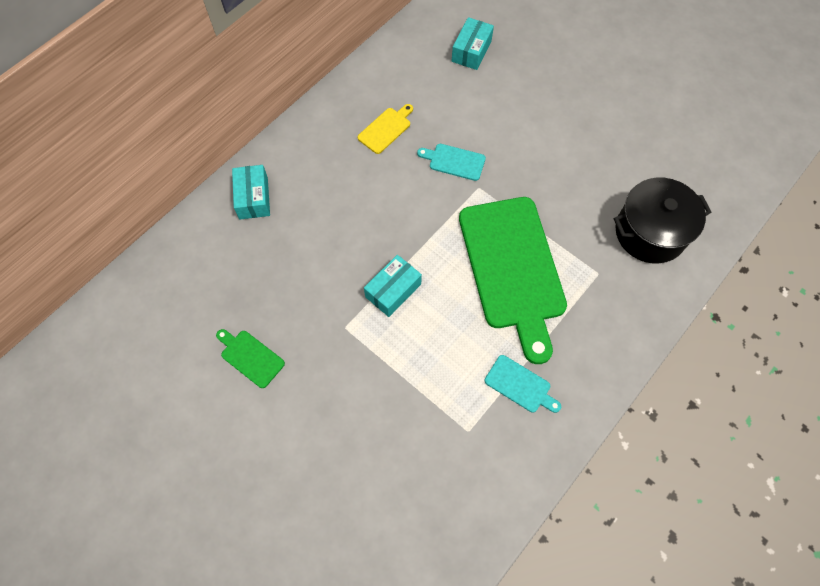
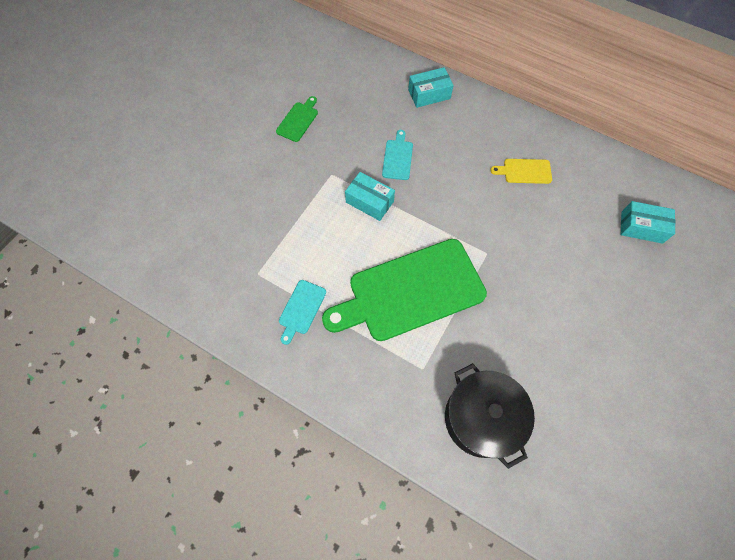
camera: 80 degrees right, 0 degrees up
yellow cutting board [358,104,413,154] -> yellow cutting board turned 150 degrees clockwise [490,159,552,184]
turquoise cutting board [417,144,486,181] -> turquoise cutting board moved to [382,130,413,180]

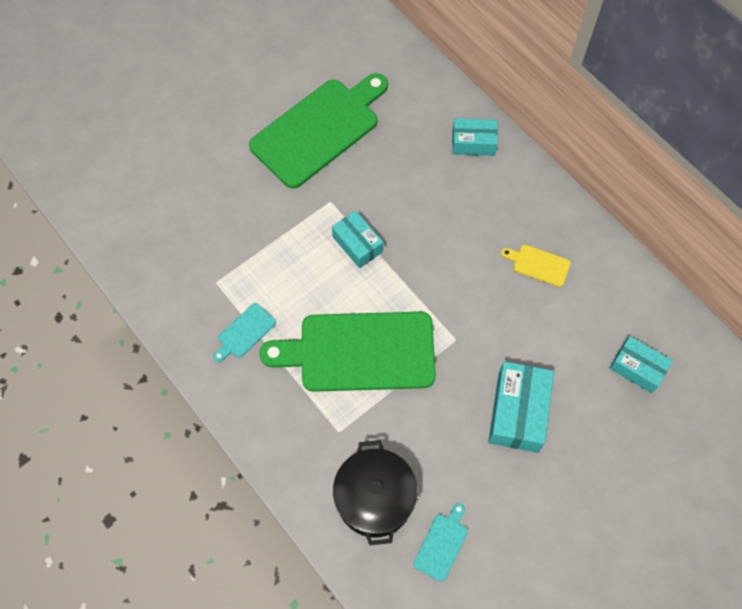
camera: 20 degrees right, 0 degrees up
green cutting board [276,96,318,142] -> green cutting board [249,73,388,189], size x2.42
turquoise cutting board [382,130,413,180] -> turquoise cutting board moved to [413,503,468,582]
none -> turquoise box [488,361,554,453]

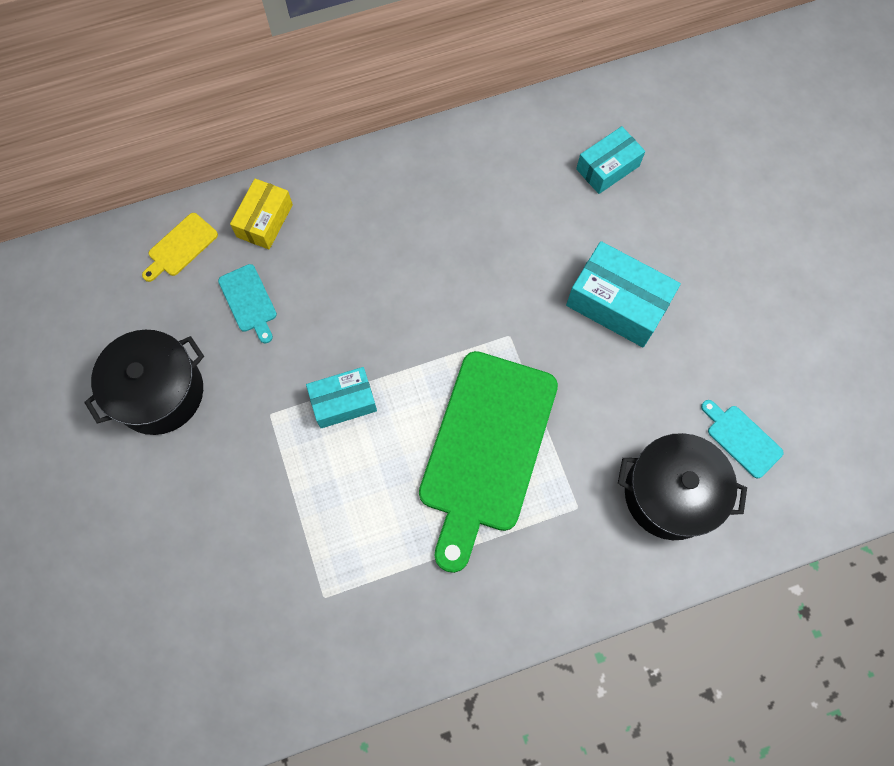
camera: 70 degrees left, 5 degrees up
turquoise cutting board [213,303,276,362] -> turquoise cutting board moved to [218,264,277,343]
green cutting board [249,73,388,189] -> black pot [84,330,204,435]
turquoise box [452,118,498,156] -> yellow box [230,179,293,249]
yellow cutting board [501,244,571,287] -> yellow cutting board moved to [142,213,218,282]

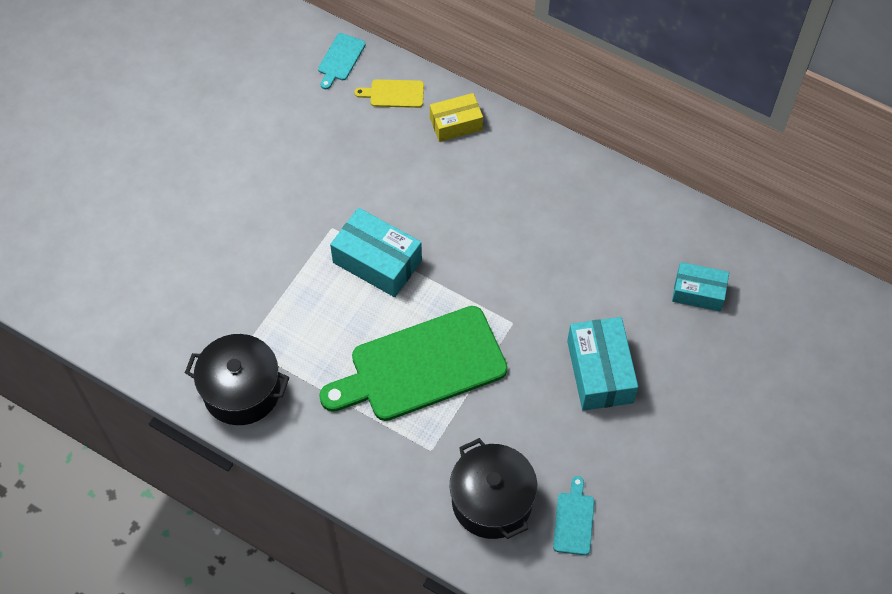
camera: 50 degrees right, 10 degrees down
black pot [84,330,204,435] -> black pot moved to [185,334,289,425]
turquoise cutting board [218,264,277,343] -> turquoise cutting board moved to [318,33,365,89]
turquoise box [306,367,377,428] -> turquoise box [330,208,422,297], size x1.54

